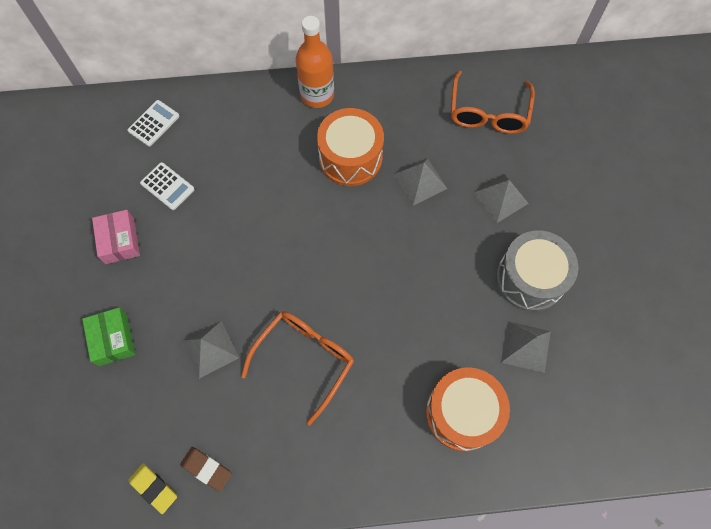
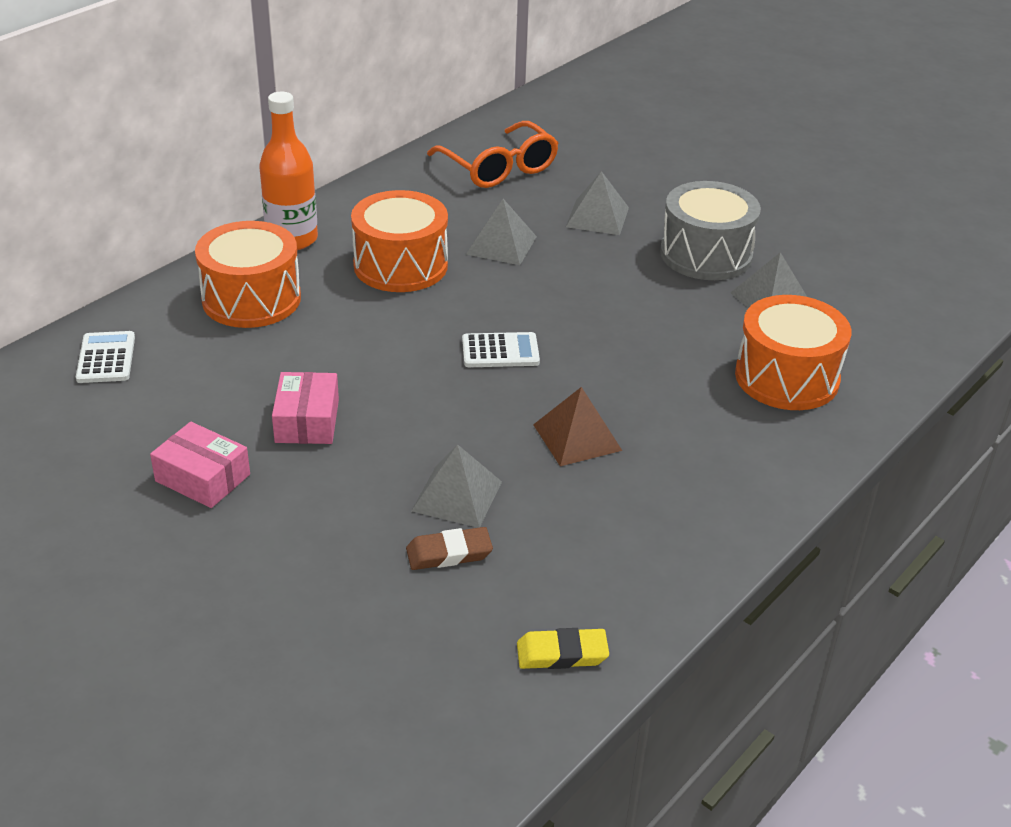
camera: 45 degrees left, 30 degrees down
green box [82,307,135,366] -> none
white calculator [140,162,195,210] -> white calculator moved to [462,332,540,367]
brown eraser [180,447,232,492] -> brown eraser moved to [406,527,493,570]
orange glasses [241,311,354,425] -> brown pyramid [533,387,622,466]
none -> orange drum [195,221,301,328]
none -> pink box [272,372,339,444]

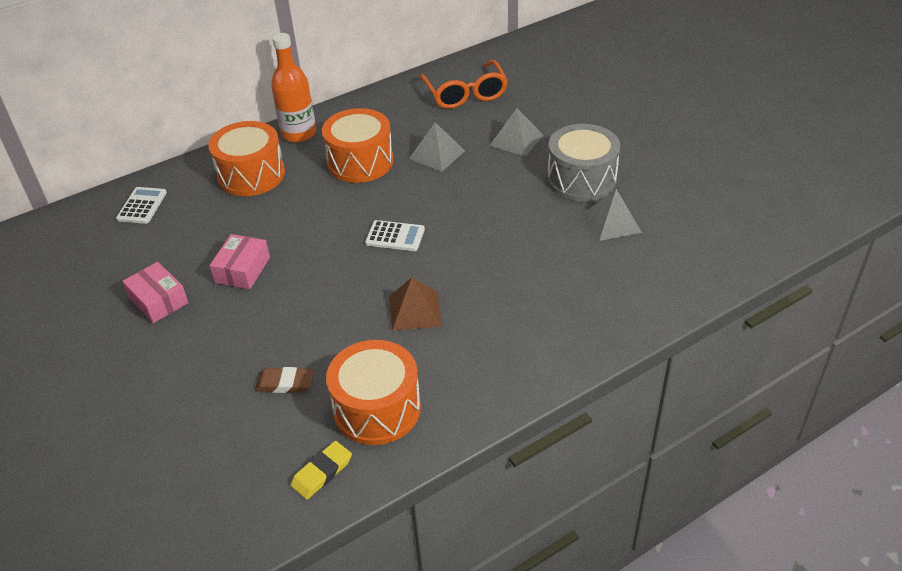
camera: 20 degrees right, 5 degrees up
grey pyramid [411,445,502,528] -> none
yellow eraser [517,628,609,669] -> yellow eraser turned 60 degrees counterclockwise [291,441,352,500]
orange drum [735,295,851,410] -> orange drum moved to [326,340,421,445]

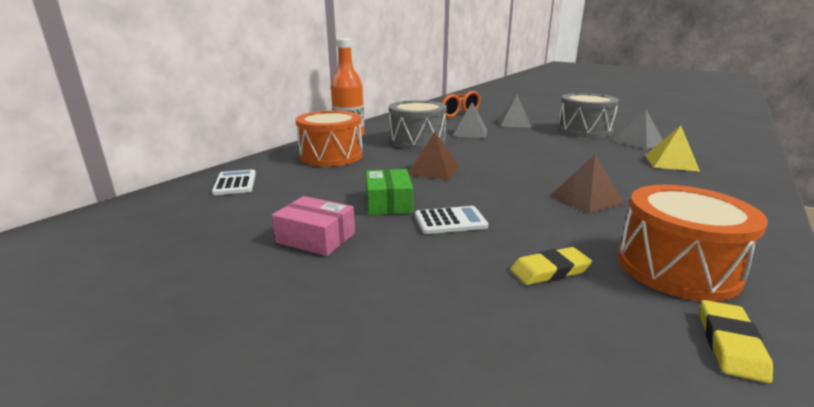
camera: 25 degrees left, 20 degrees down
pink box [209,234,270,289] -> green box [366,169,413,215]
brown eraser [255,367,314,393] -> yellow eraser [510,247,592,285]
orange drum [322,108,394,183] -> grey drum [389,100,447,150]
white calculator [365,220,425,251] -> white calculator moved to [415,206,488,234]
none -> brown pyramid [408,132,459,180]
none -> yellow pyramid [645,126,700,171]

